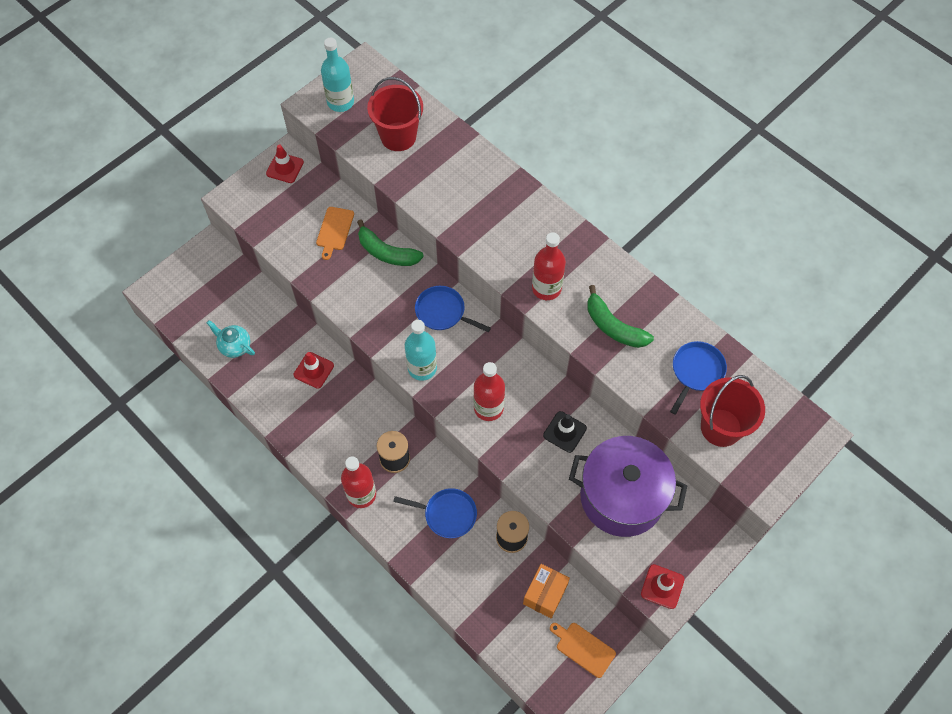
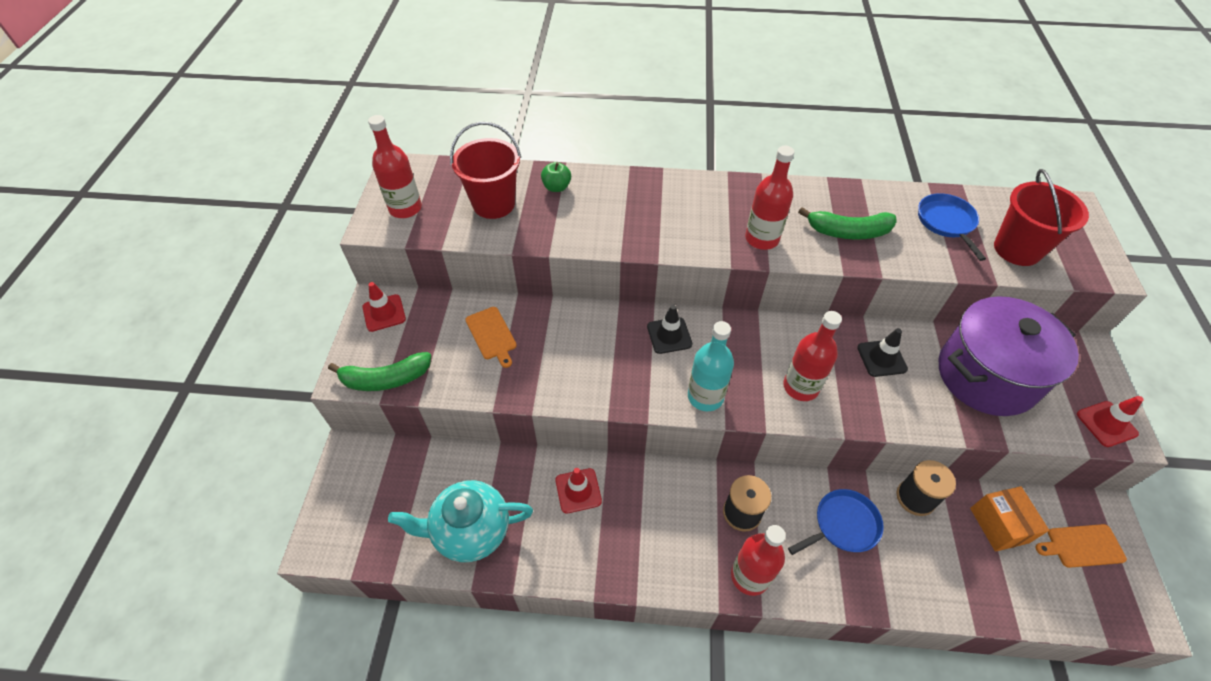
camera: 40 degrees left, 10 degrees down
turquoise teapot [207,320,255,358] -> turquoise teapot [388,480,533,562], size x1.73
turquoise bottle [321,38,354,112] -> red bottle [368,115,422,218]
green banana [357,219,424,266] -> green banana moved to [328,352,431,391]
blue pan [415,286,491,332] -> black traffic cone [647,305,692,354]
none -> green apple [541,162,571,192]

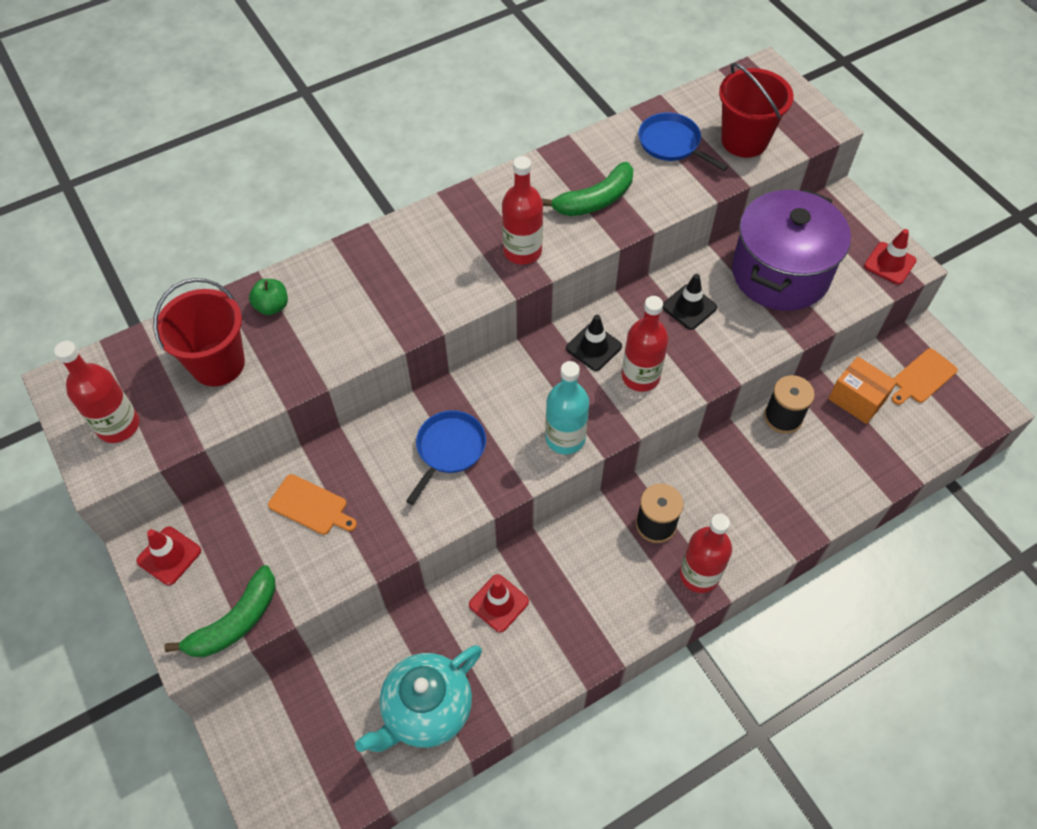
camera: 35 degrees left, 5 degrees up
black traffic cone [647,305,692,354] -> black traffic cone moved to [566,315,622,371]
blue pan [788,489,884,555] -> blue pan moved to [406,410,486,505]

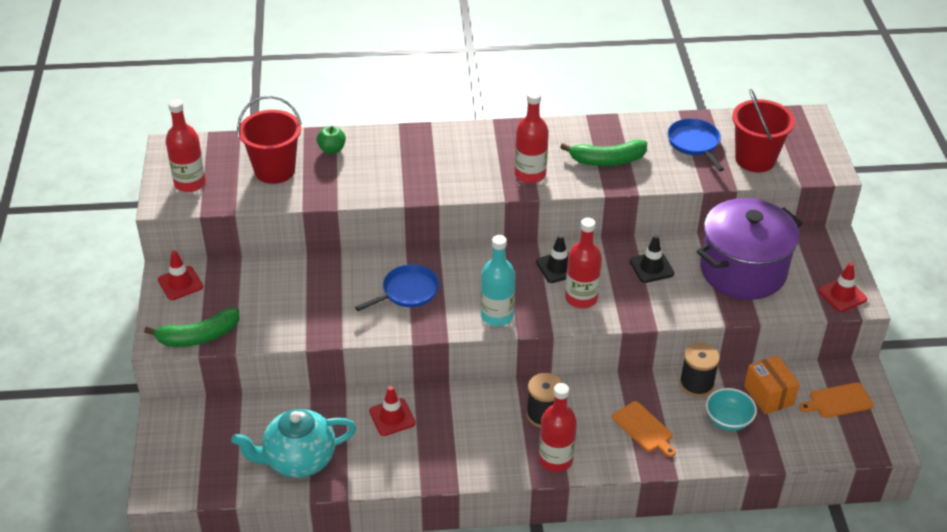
camera: 25 degrees right, 15 degrees down
orange cutting board [268,474,357,535] -> orange cutting board moved to [612,401,676,457]
none -> turquoise bowl [706,388,757,431]

